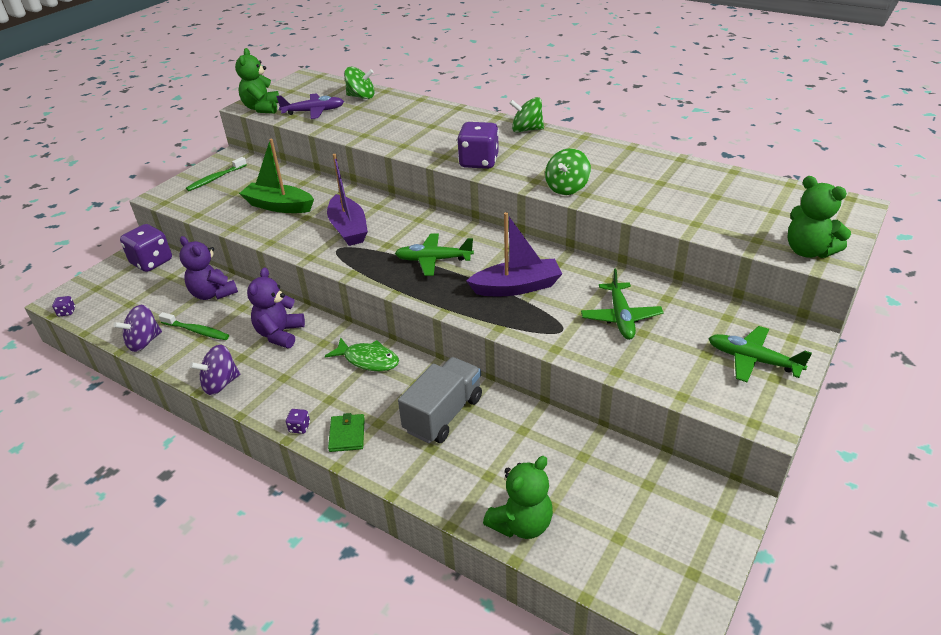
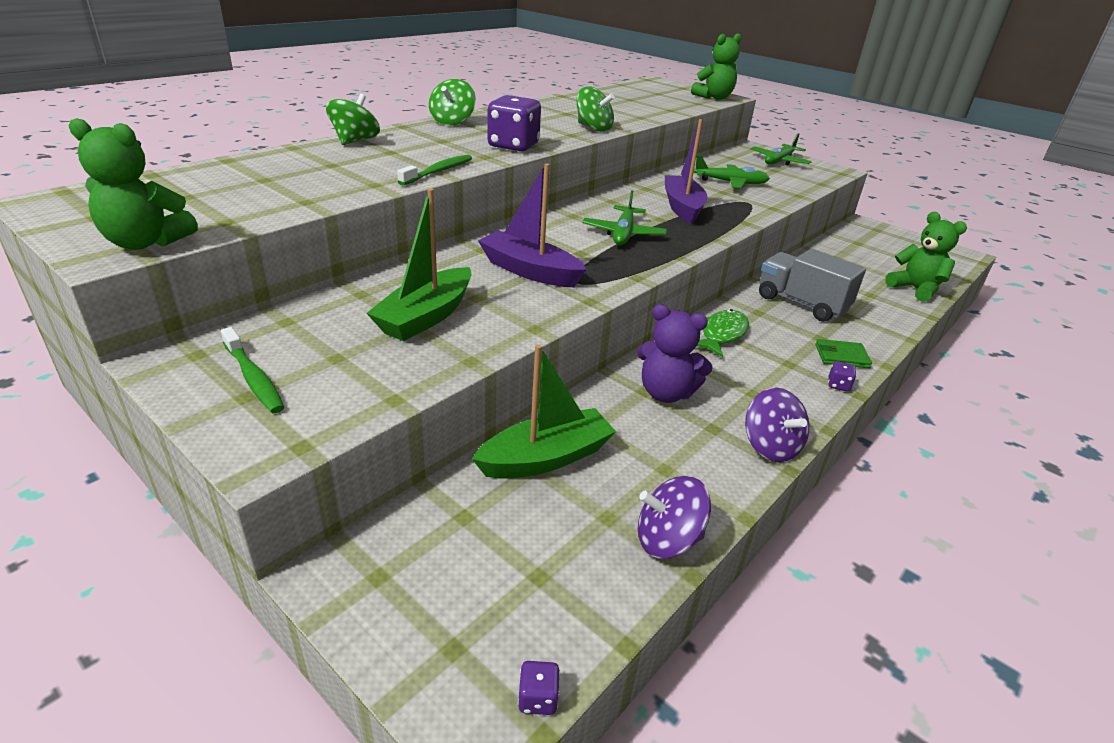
camera: 85 degrees left, 5 degrees down
purple spinning top [113,305,162,352] -> purple spinning top turned 120 degrees clockwise [638,476,711,559]
purple dice [120,224,172,272] -> none
green toothbrush [159,312,229,340] -> green toothbrush moved to [397,154,472,186]
purple teddy bear [179,236,238,300] -> green boat [472,345,616,479]
purple plane [276,93,344,119] -> none
purple boat [327,154,368,246] -> purple boat turned 135 degrees counterclockwise [478,164,587,287]
green spinning top [344,67,375,99] -> green spinning top moved to [326,94,380,145]

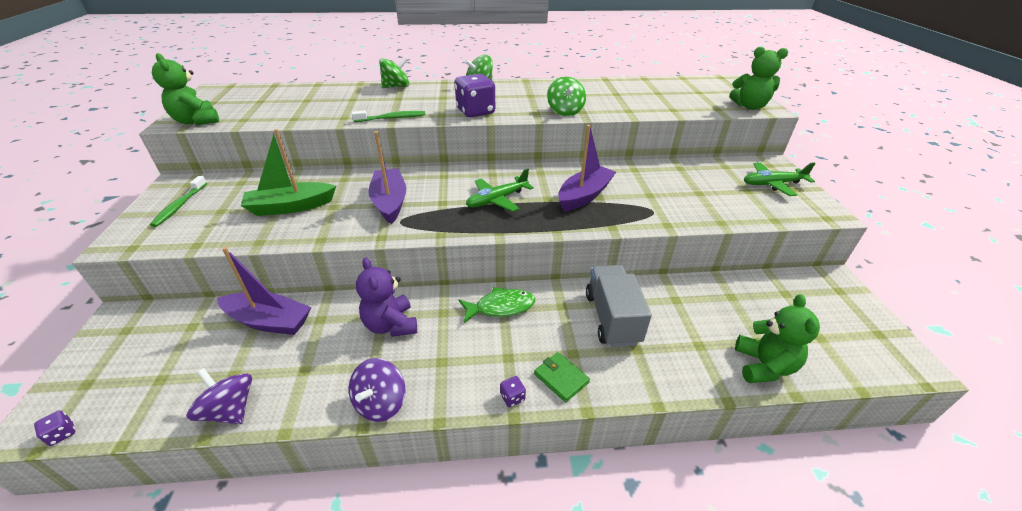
camera: 45 degrees right, 5 degrees up
green boat [472,345,616,479] -> purple boat [217,247,311,335]
green plane [694,155,770,188] -> none

